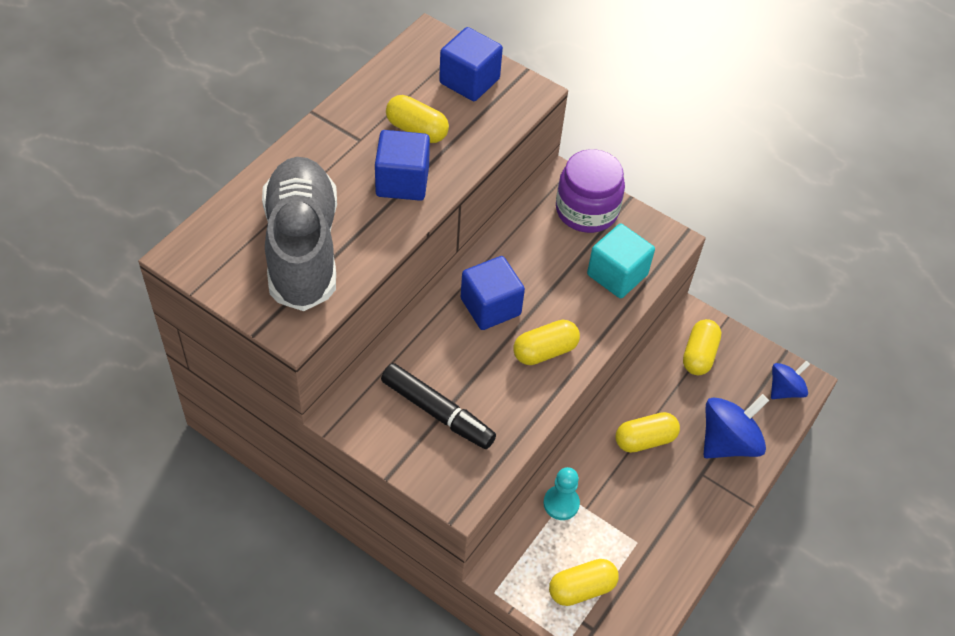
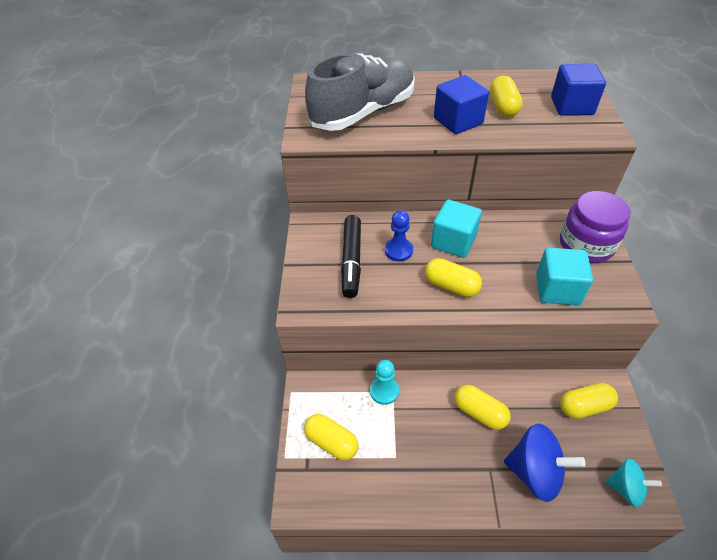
camera: 60 degrees right, 5 degrees down
blue cube [461,256,525,330] -> turquoise cube [431,200,482,258]
blue spinning top [771,361,810,399] -> turquoise spinning top [606,459,662,508]
none -> blue pawn [385,210,413,261]

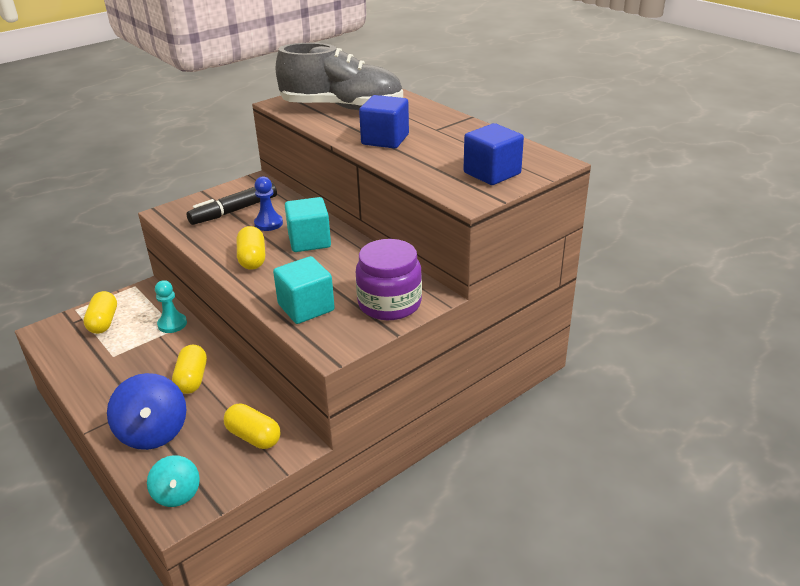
camera: 50 degrees right, 15 degrees down
yellow capsule [490,76,523,117] -> none

